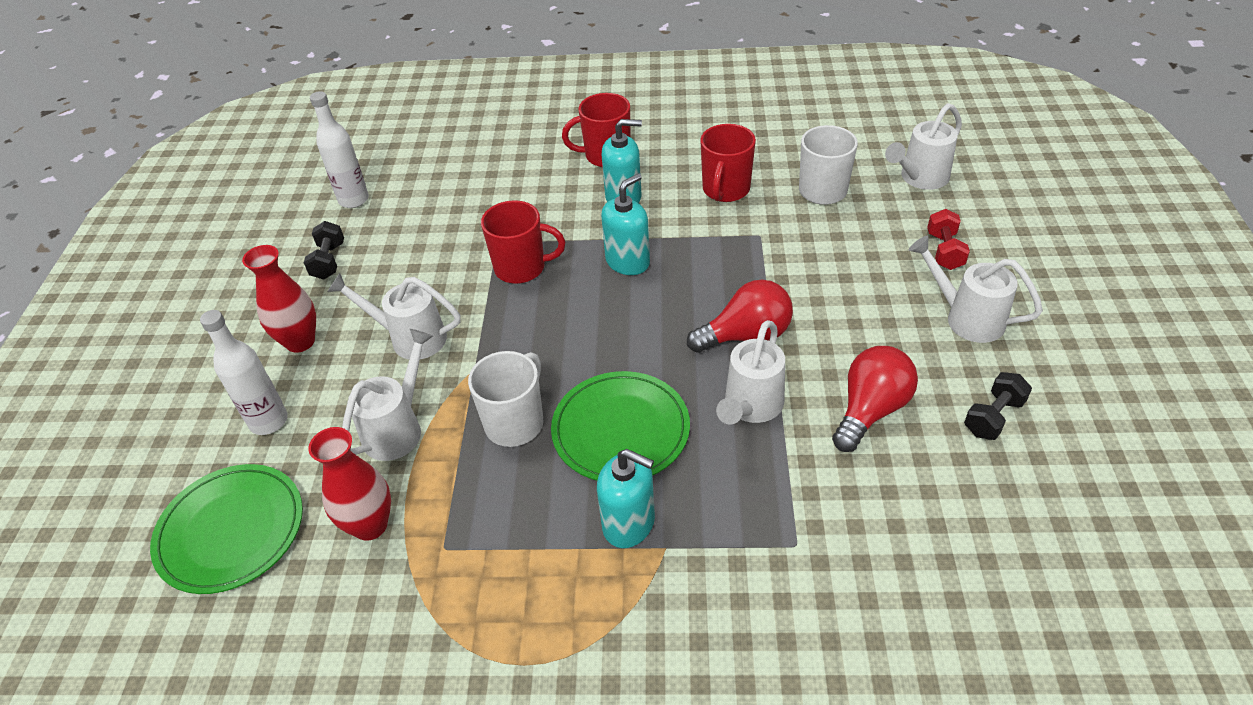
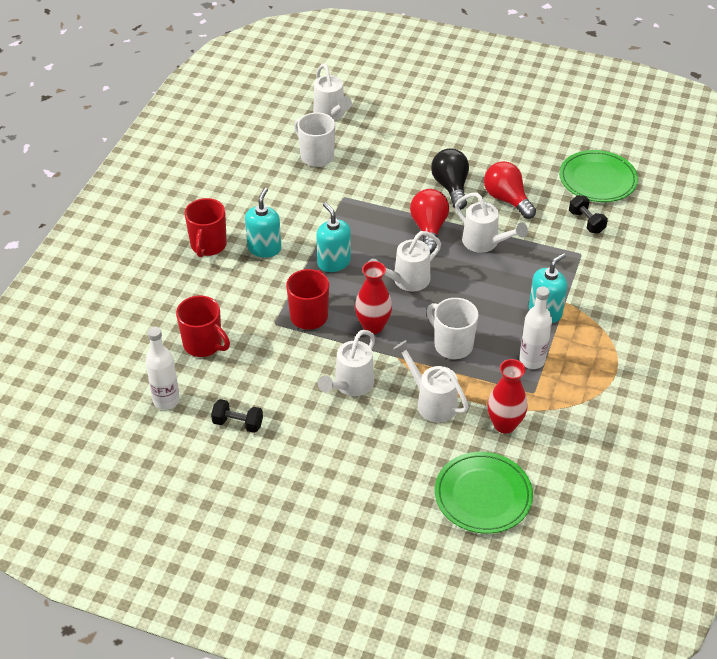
camera: 75 degrees left, 0 degrees up
white bottle [200,310,288,435] -> white bottle moved to [519,286,552,369]
red vase [242,245,316,353] -> red vase moved to [355,261,392,334]
green plate [551,371,690,480] -> green plate moved to [559,150,638,202]
red mug [700,124,756,202] -> red mug moved to [176,295,230,357]
white watering can [909,236,1043,343] -> white watering can moved to [368,231,441,291]
red dumbbell [927,209,970,270] -> none
black dumbbell [964,372,1032,440] -> black dumbbell moved to [569,195,608,234]
none -> black light bulb [431,148,469,210]

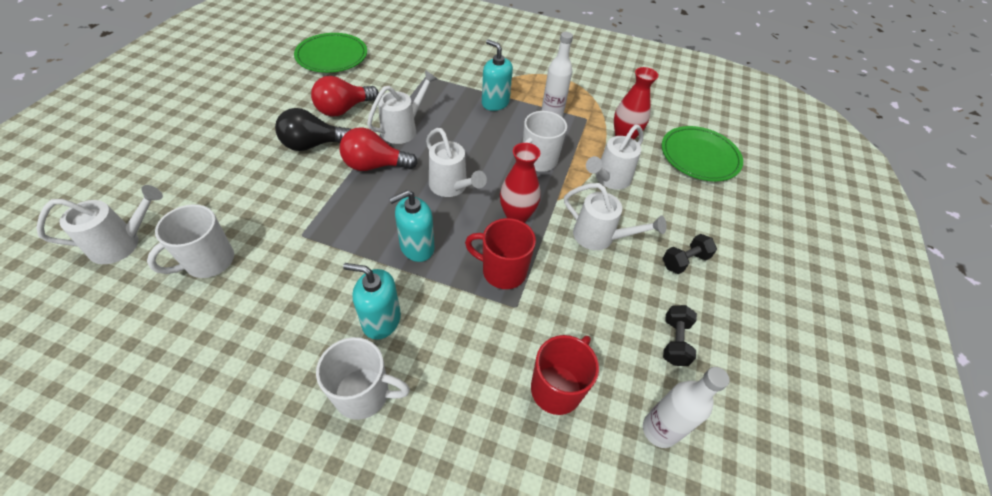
camera: 95 degrees left, 5 degrees up
red mug [184,198,227,257] -> white mug [316,337,410,420]
black dumbbell [569,195,608,234] -> black dumbbell moved to [663,234,717,274]

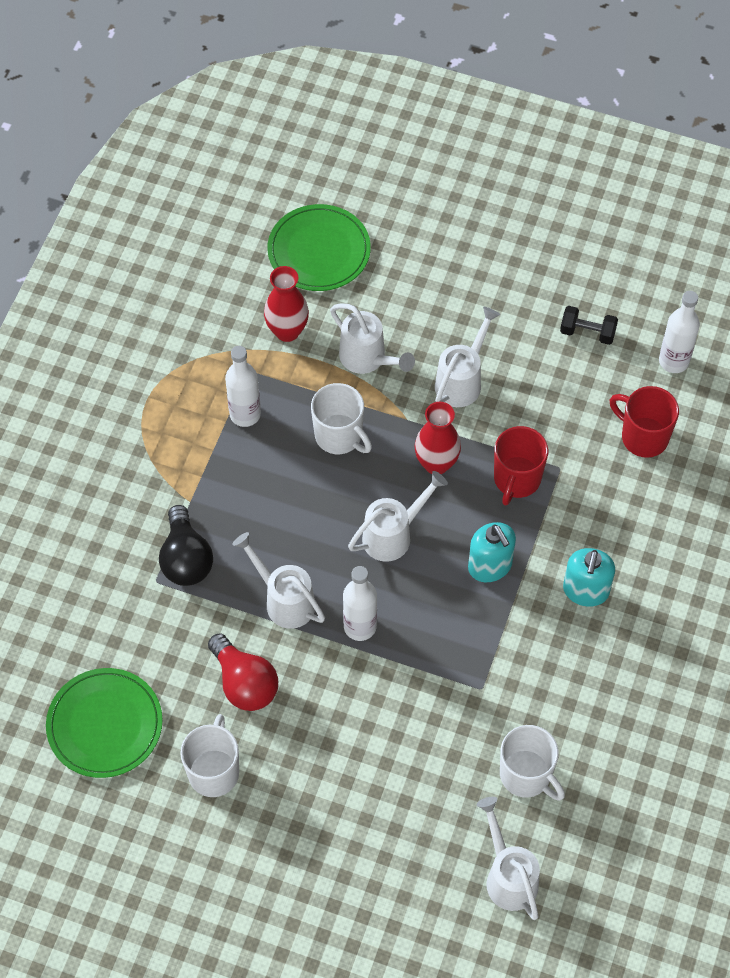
camera: 85 degrees left, 10 degrees up
black light bulb [275,108,351,151] -> black light bulb moved to [159,505,213,586]
white mug [316,337,410,420] -> white mug moved to [180,714,239,797]
red light bulb [339,127,418,171] -> white bottle [343,566,377,641]
turquoise soap dispenser [482,39,513,111] -> none
black dumbbell [663,234,717,274] -> none

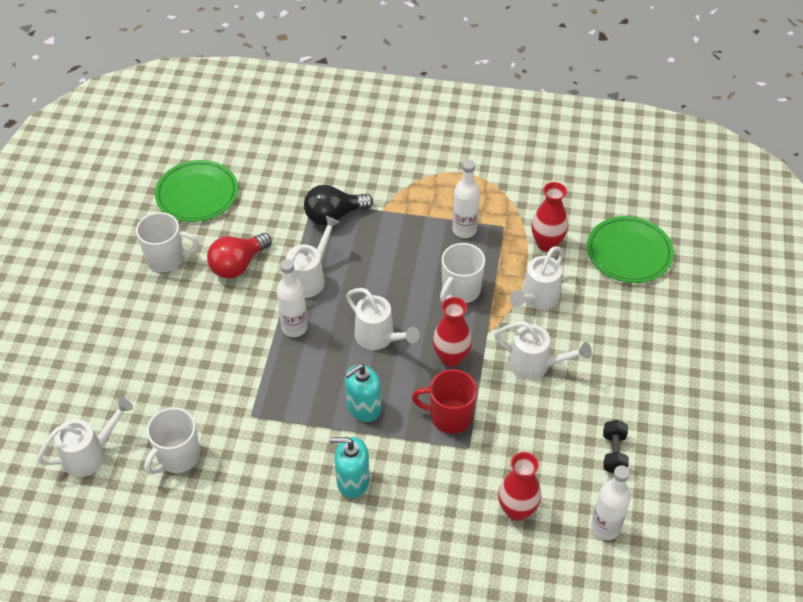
camera: 80 degrees right, 10 degrees down
red mug [610,386,679,458] -> red vase [498,452,542,521]

